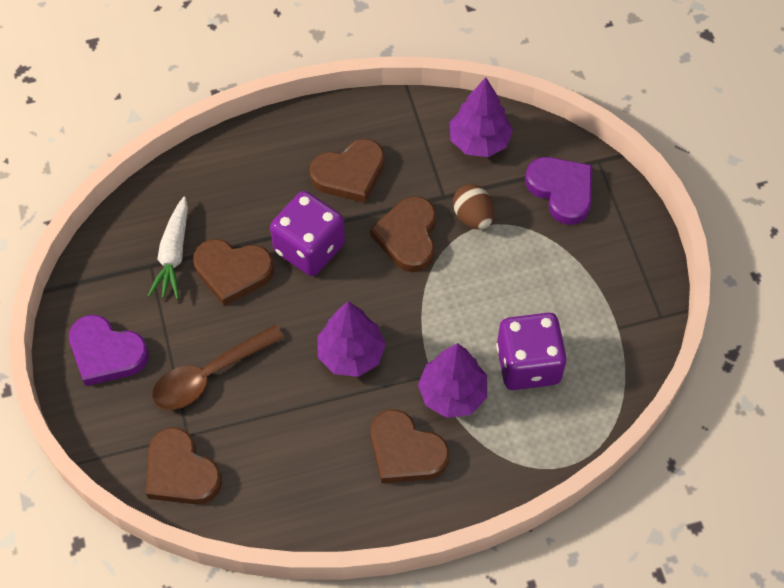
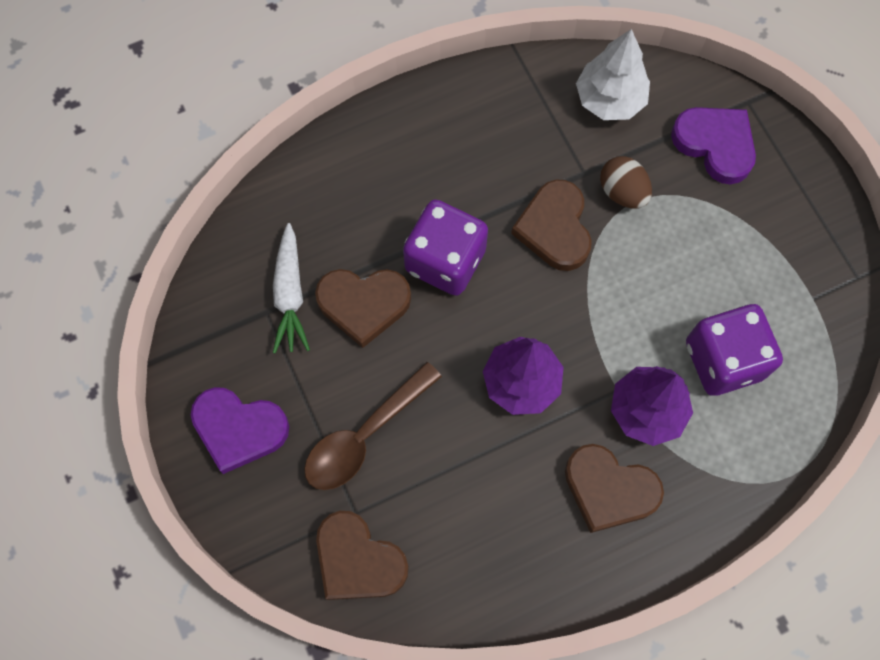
camera: 10 degrees left, 10 degrees up
brown heart [310,139,385,203] -> none
purple tree [449,77,513,157] -> white tree [576,29,650,120]

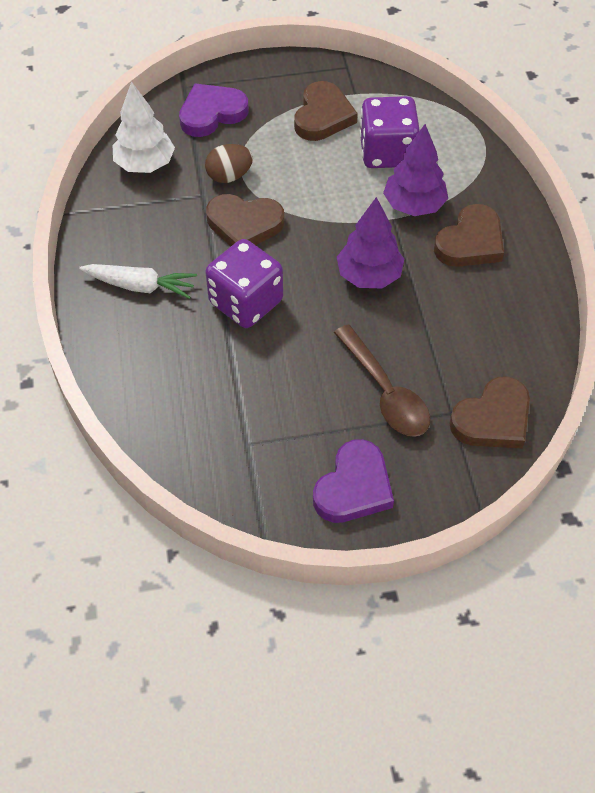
camera: 75 degrees left, 15 degrees down
white carrot [273,223,310,354] -> white carrot moved to [79,264,197,299]
brown heart [315,269,411,348] -> brown heart moved to [294,81,358,141]

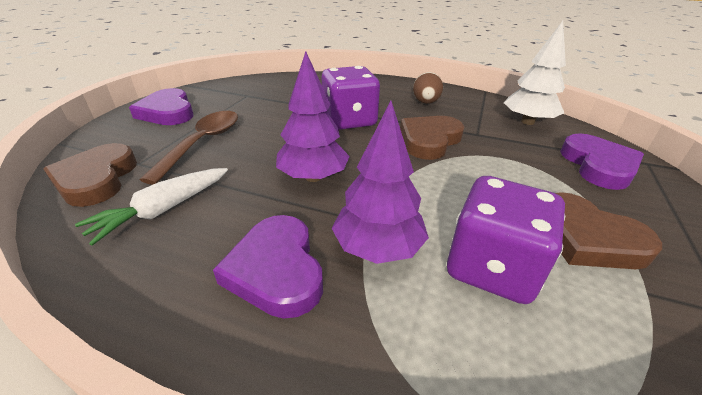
camera: 120 degrees right, 20 degrees down
white carrot [79,264,197,299] -> white carrot moved to [75,168,228,246]
brown egg [205,144,253,183] -> brown egg moved to [413,72,443,104]
brown spoon [334,324,430,437] -> brown spoon turned 105 degrees clockwise [139,111,238,185]
brown heart [434,204,504,267] -> purple heart [213,215,323,319]

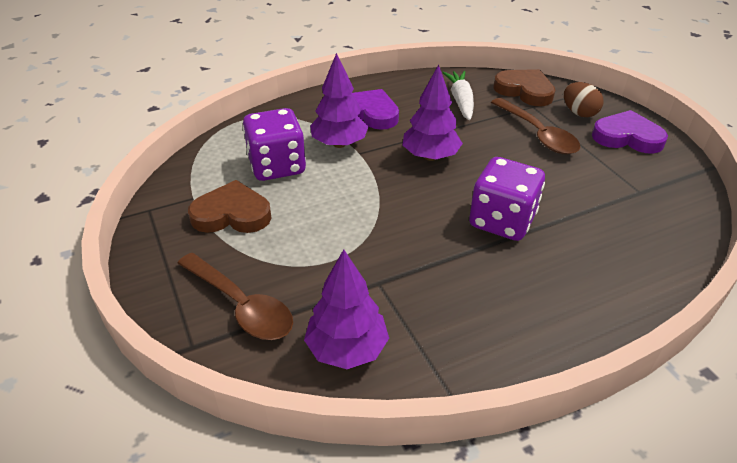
camera: 135 degrees right, 5 degrees up
brown heart [400,116,465,160] -> none
brown egg [413,72,443,104] -> brown egg moved to [564,82,604,117]
white tree [504,21,566,125] -> purple tree [304,249,389,369]
purple heart [560,133,644,190] -> brown spoon [177,253,293,340]

